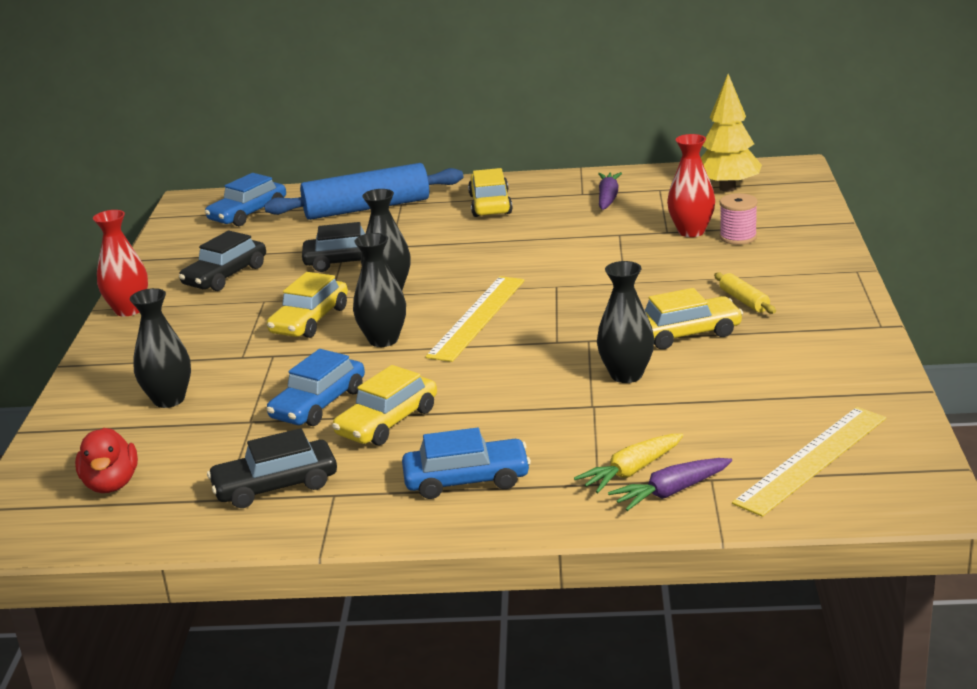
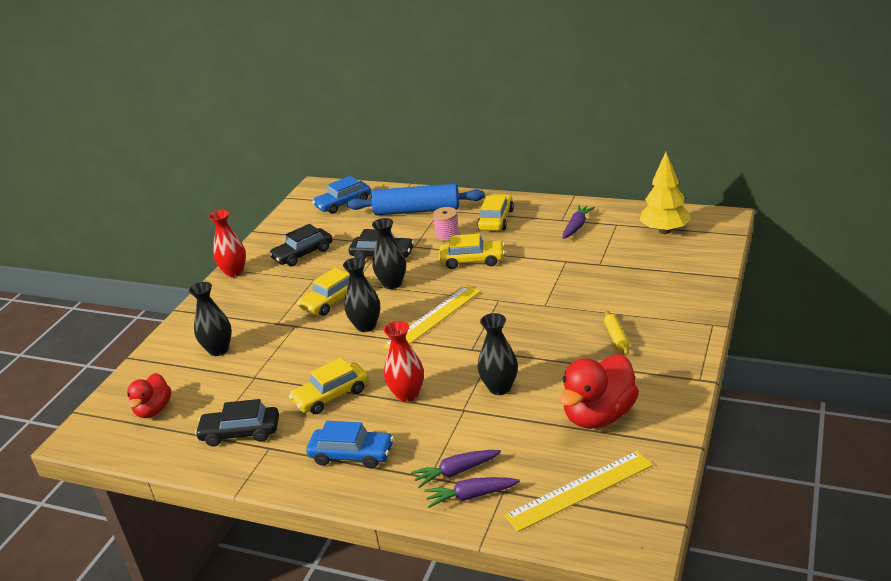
camera: 20 degrees right, 5 degrees up
blue car [267,349,365,426] -> none
yellow carrot [574,434,684,493] -> purple carrot [411,450,501,488]
yellow car [645,288,743,349] -> yellow car moved to [439,234,505,269]
red vase [667,134,715,237] -> red vase moved to [384,321,424,402]
pink spool [720,193,758,245] -> pink spool moved to [433,207,460,242]
none -> red duck [560,354,639,429]

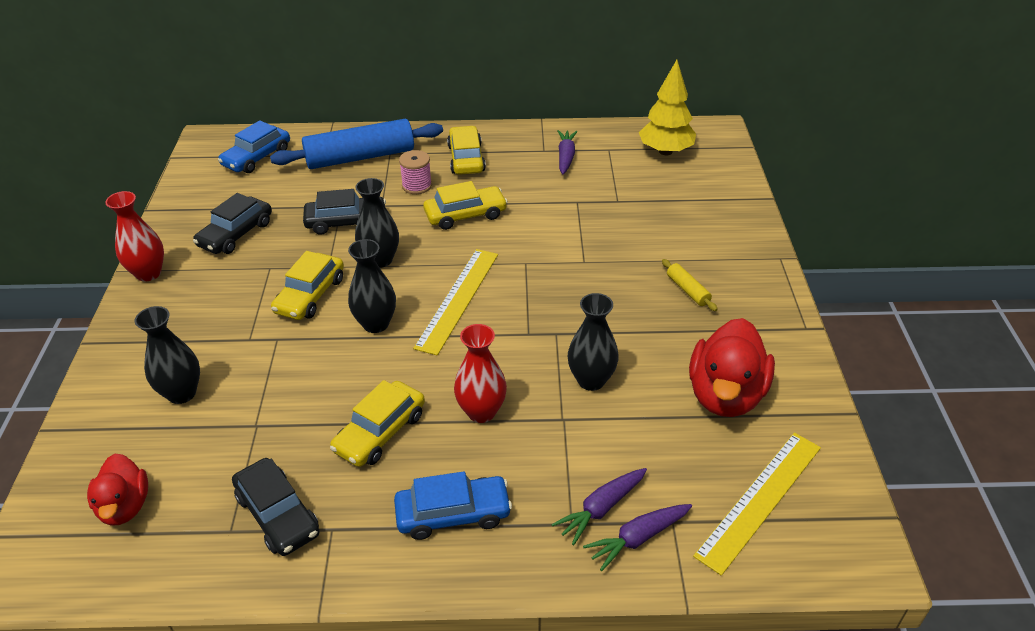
camera: 25 degrees left, 10 degrees up
black car [195,399,279,447] -> black car turned 105 degrees counterclockwise [232,458,319,556]

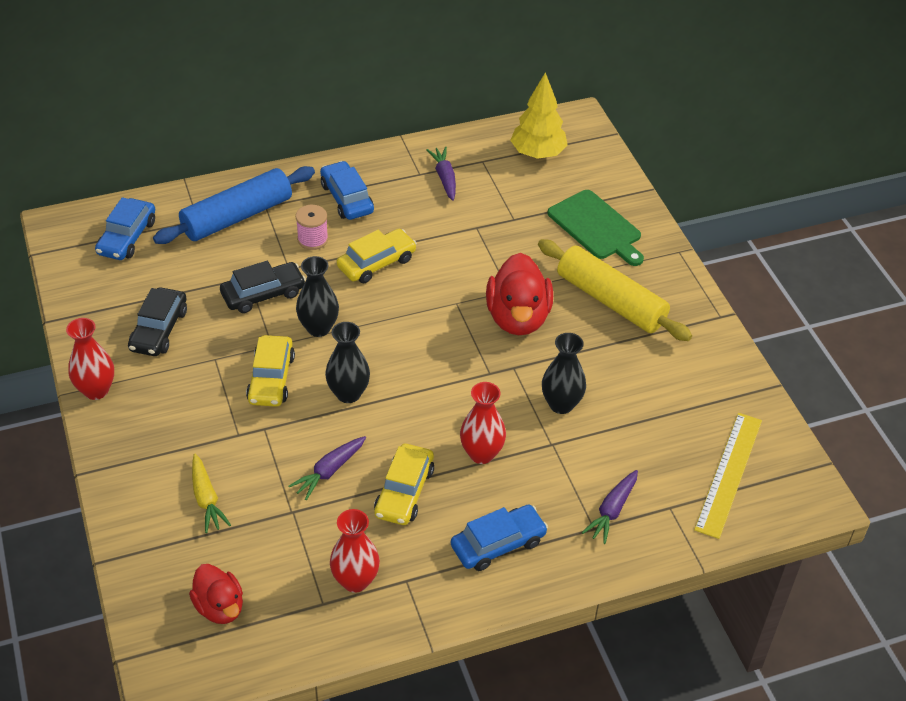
camera: 20 degrees left, 5 degrees up
black vase [134,306,200,404] -> yellow carrot [192,454,231,533]
black car [232,458,319,556] -> red vase [330,509,380,593]
yellow ruler [413,249,498,356] -> none
yellow car [447,126,486,175] -> blue car [320,161,374,220]
purple carrot [583,504,692,571] -> purple carrot moved to [288,436,366,500]
yellow rolling pin [662,259,718,311] -> yellow rolling pin [538,239,692,341], size x2.38
red duck [689,318,775,417] -> red duck moved to [486,253,553,335]
none -> green cutting board [548,190,644,266]

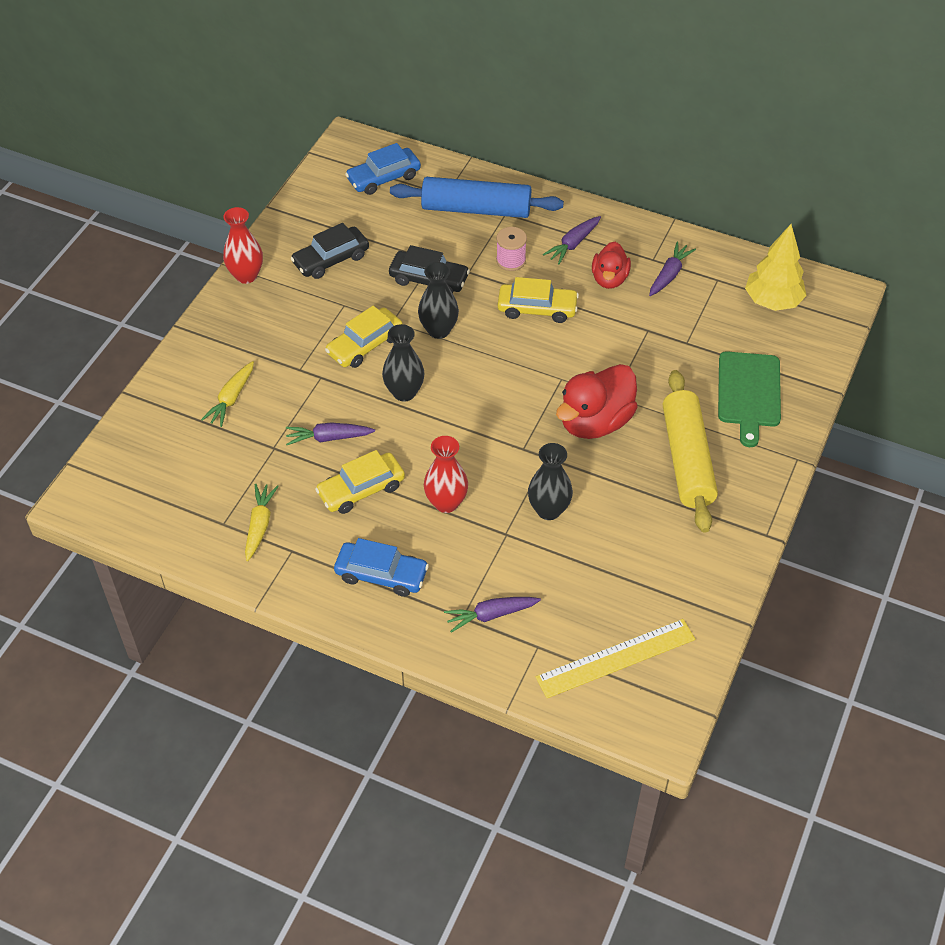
camera: 45 degrees right, 5 degrees up
red duck [189,564,243,624] -> red duck moved to [592,242,631,289]
blue car [320,161,374,220] -> purple carrot [543,216,601,264]
red vase [330,509,380,593] -> yellow carrot [245,484,279,561]

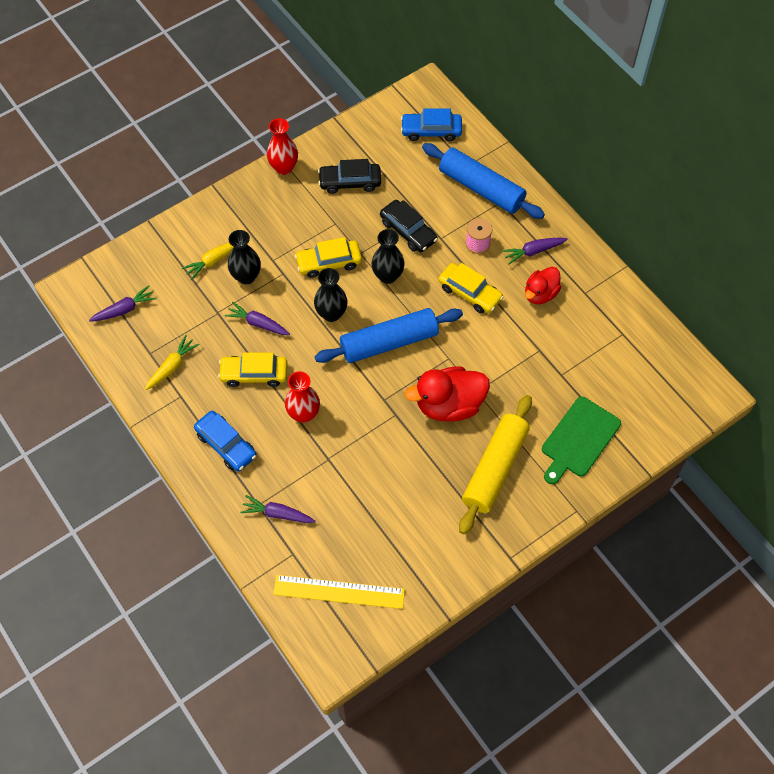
camera: 30 degrees right, 10 degrees up
black vase [528,443,573,520] -> black vase moved to [228,230,261,285]
purple carrot [649,242,696,296] -> purple carrot moved to [89,286,156,322]
yellow tree [745,224,807,311] -> none
none -> blue rolling pin [314,308,463,363]

